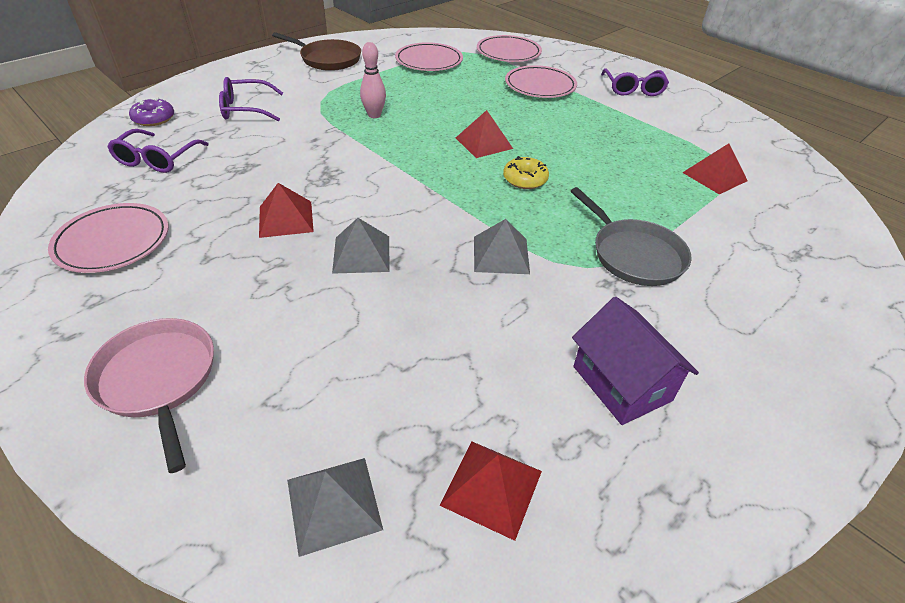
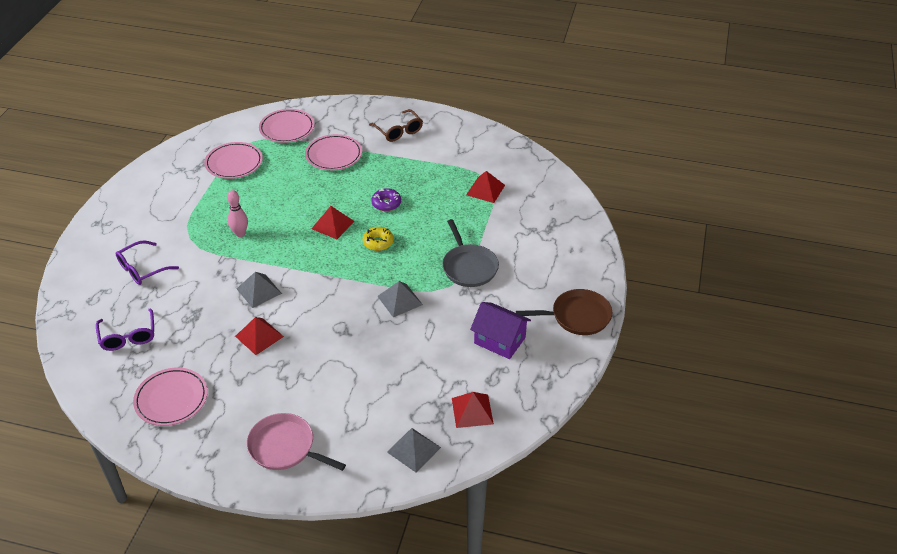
camera: 30 degrees left, 0 degrees up
purple donut [129,97,174,126] -> purple donut moved to [371,188,401,211]
brown pan [272,32,361,71] -> brown pan moved to [516,289,612,335]
grey pyramid [332,218,389,274] -> grey pyramid moved to [237,272,282,308]
grey pan [571,187,692,286] -> grey pan turned 45 degrees clockwise [442,219,499,287]
purple glasses [601,69,669,96] -> brown glasses [369,109,423,142]

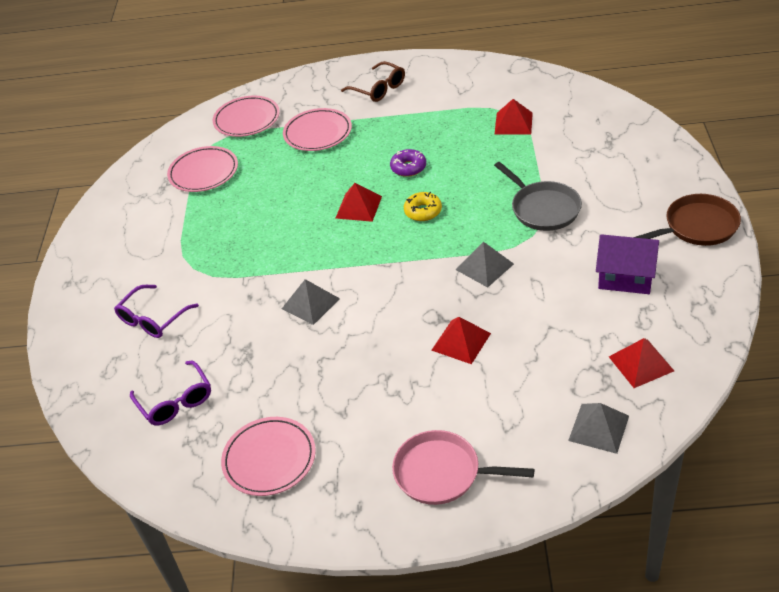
camera: 10 degrees left, 0 degrees up
pink bowling pin [227,190,248,237] -> none
red pyramid [235,317,284,355] -> red pyramid moved to [431,317,491,364]

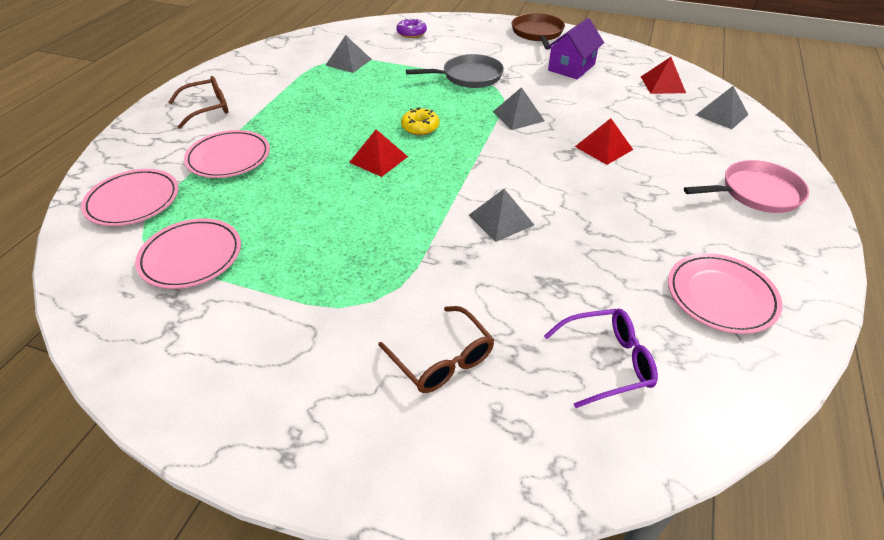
camera: 75 degrees left, 0 degrees up
purple glasses [114,285,199,338] -> brown glasses [378,306,494,393]
purple donut [390,149,426,177] -> purple donut moved to [397,18,427,38]
pink pan [392,430,534,505] -> pink pan turned 135 degrees counterclockwise [684,160,809,213]
red pyramid [494,99,533,135] -> grey pyramid [326,35,372,73]

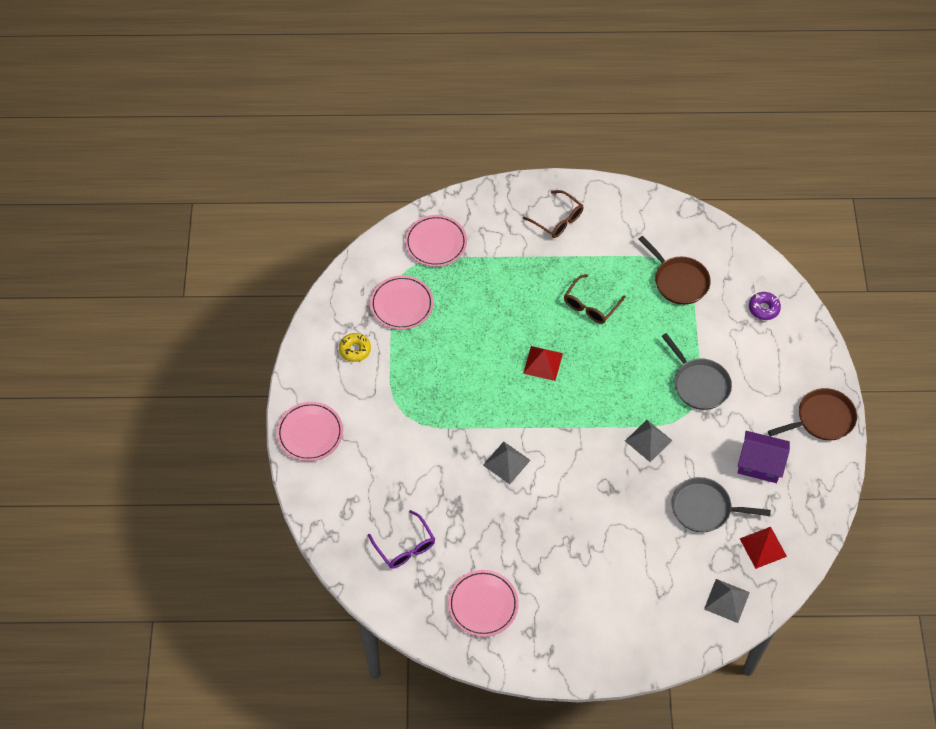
camera: 70 degrees right, 15 degrees up
pink plate [184,130,270,178] -> pink plate moved to [276,402,343,461]
grey pyramid [326,35,372,73] -> brown pan [639,236,711,305]
brown glasses [378,306,494,393] -> brown glasses moved to [564,274,626,324]
yellow donut [401,107,440,135] -> yellow donut moved to [339,333,371,362]
red pyramid [575,118,633,165] -> none
pink pan [684,160,809,213] -> none
none -> grey pan [671,477,771,533]

